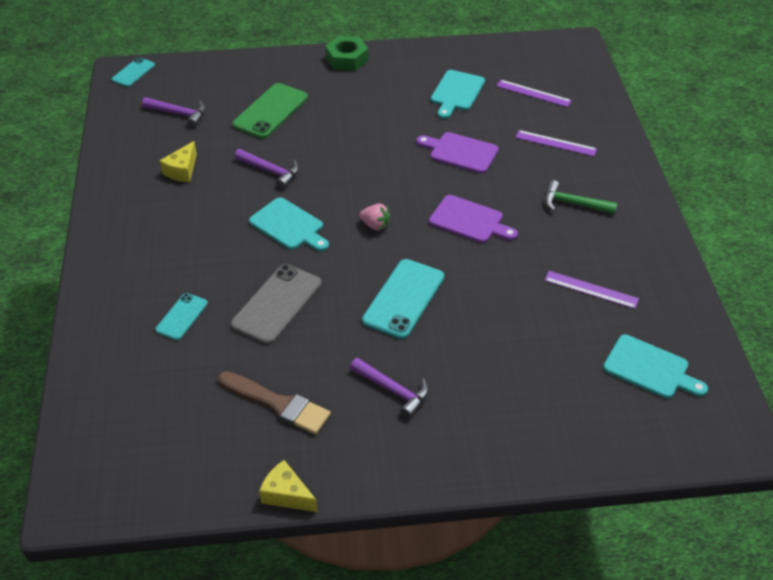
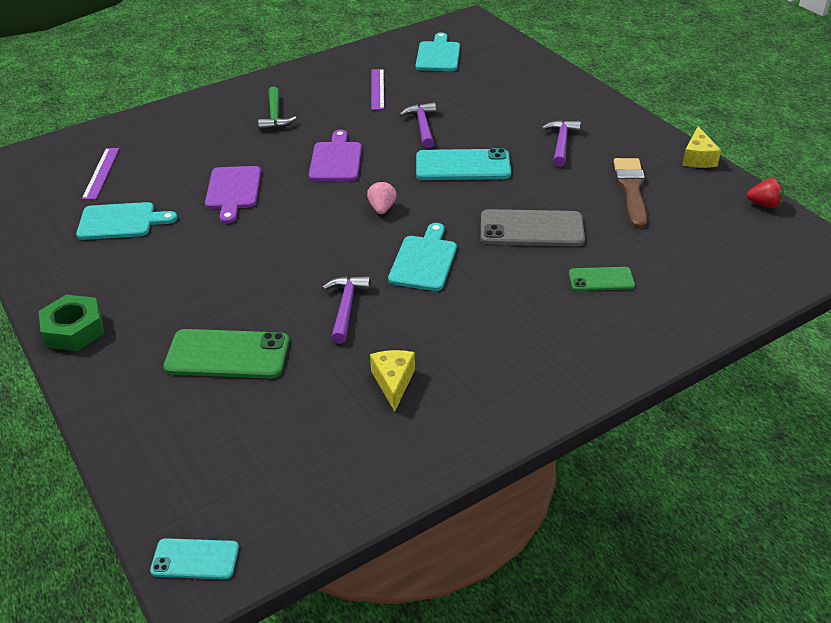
camera: 115 degrees left, 5 degrees down
purple hammer [142,97,206,127] -> purple hammer moved to [399,102,436,148]
turquoise phone [155,293,208,340] -> green phone [569,267,635,291]
yellow cheese [160,141,197,182] -> yellow cheese turned 90 degrees counterclockwise [370,350,415,412]
purple ruler [515,130,597,156] -> none
none -> red strawberry [746,178,784,208]

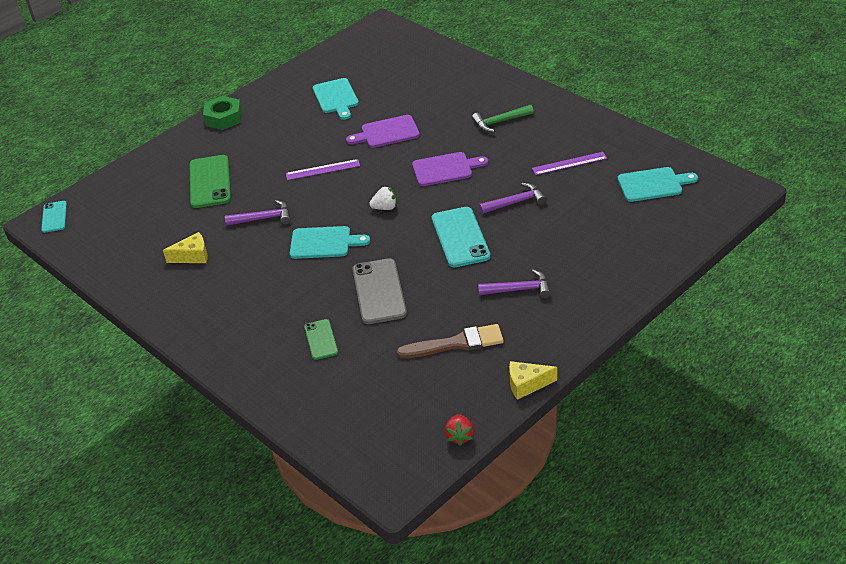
camera: 80 degrees right, 0 degrees up
purple ruler [82,148,119,200] -> purple ruler moved to [286,159,360,180]
pink strawberry [367,180,397,214] -> white strawberry [369,186,397,210]

